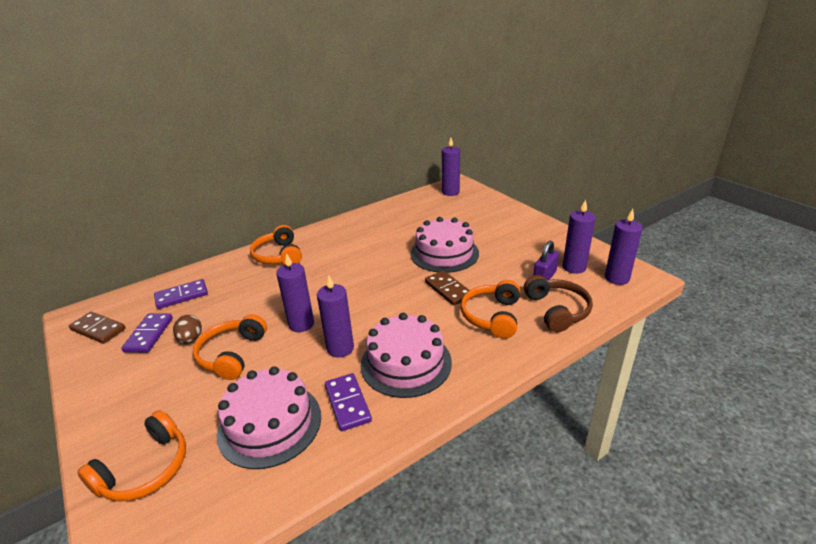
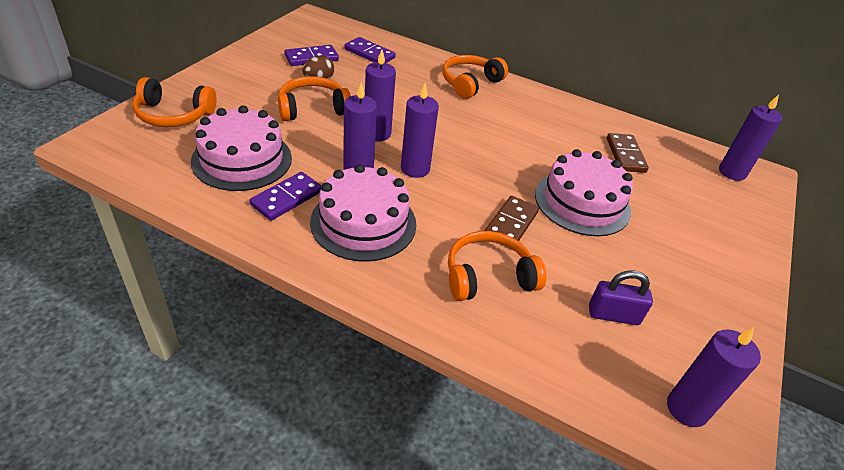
camera: 55 degrees right, 10 degrees up
brown domino [69,312,126,344] -> brown domino moved to [607,133,649,173]
brown headphones [524,275,593,332] -> none
purple candle [563,199,596,274] -> purple candle moved to [401,83,439,178]

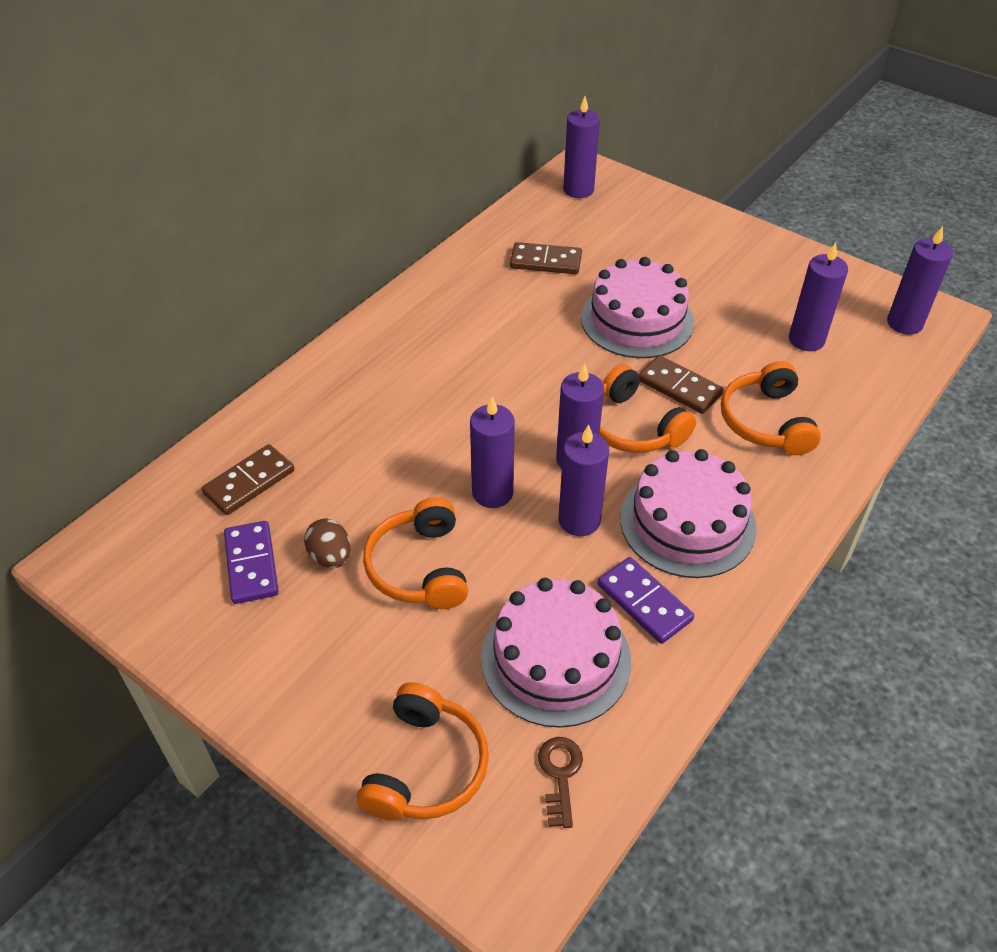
camera: 75 degrees left, 5 degrees up
purple domino [345,37,396,63] -> brown domino [201,444,294,515]
orange headphones [442,55,508,99] -> orange headphones moved to [599,364,696,453]
purple padlock [589,270,653,325] -> purple candle [789,243,848,351]
none -> brown key [538,737,583,828]

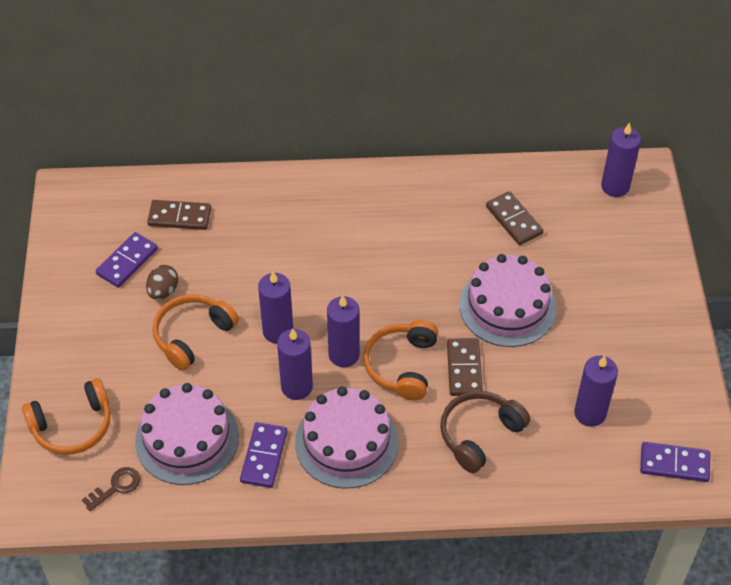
camera: 50 degrees right, 5 degrees up
orange headphones [721,361,821,455] -> brown headphones [440,391,530,473]
purple candle [887,226,953,335] -> purple domino [640,442,710,482]

